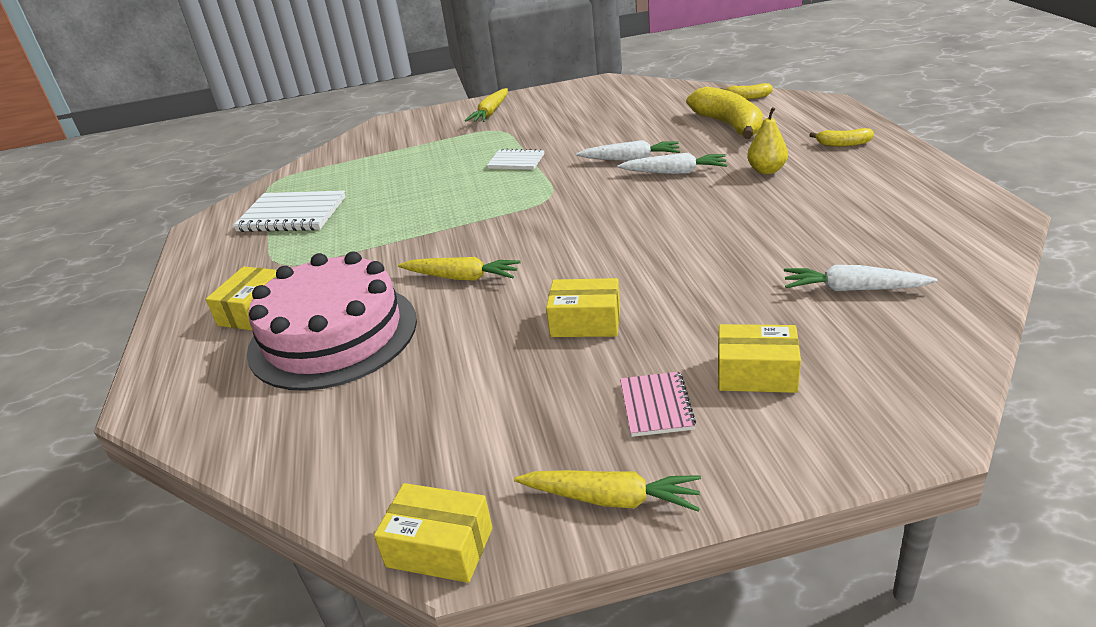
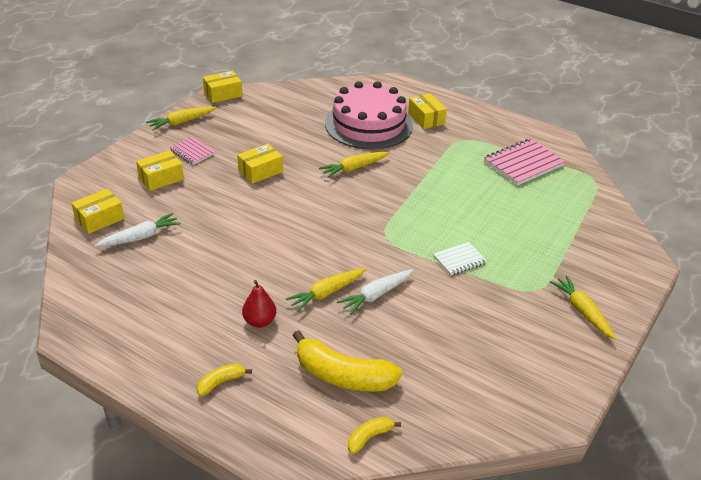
camera: 130 degrees right, 5 degrees up
white notebook [233,191,346,232] -> pink notebook [484,139,565,186]
white carrot [617,153,727,174] -> yellow carrot [286,268,366,312]
yellow pear [747,107,788,174] -> red pear [242,280,276,328]
none -> yellow box [72,189,124,234]

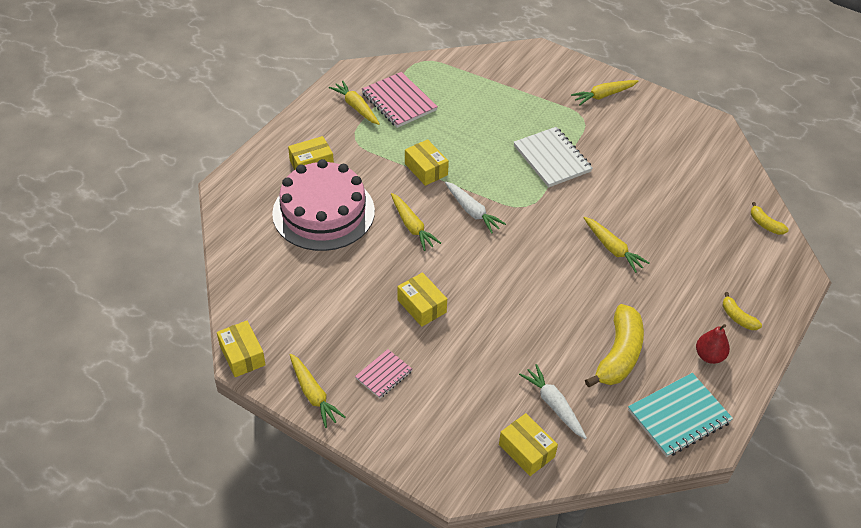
camera: 90 degrees left, 10 degrees up
yellow box [136,150,184,191] -> yellow box moved to [405,139,449,186]
red pear [242,280,276,328] -> red pear moved to [696,324,730,364]
yellow banana [292,330,402,391] -> yellow banana moved to [585,304,644,387]
white carrot [337,269,413,315] -> white carrot moved to [445,181,506,233]
white notebook [433,242,487,275] -> white notebook [514,127,593,188], size x1.74
none -> yellow carrot [329,80,380,125]
none -> turquoise notebook [628,373,733,457]

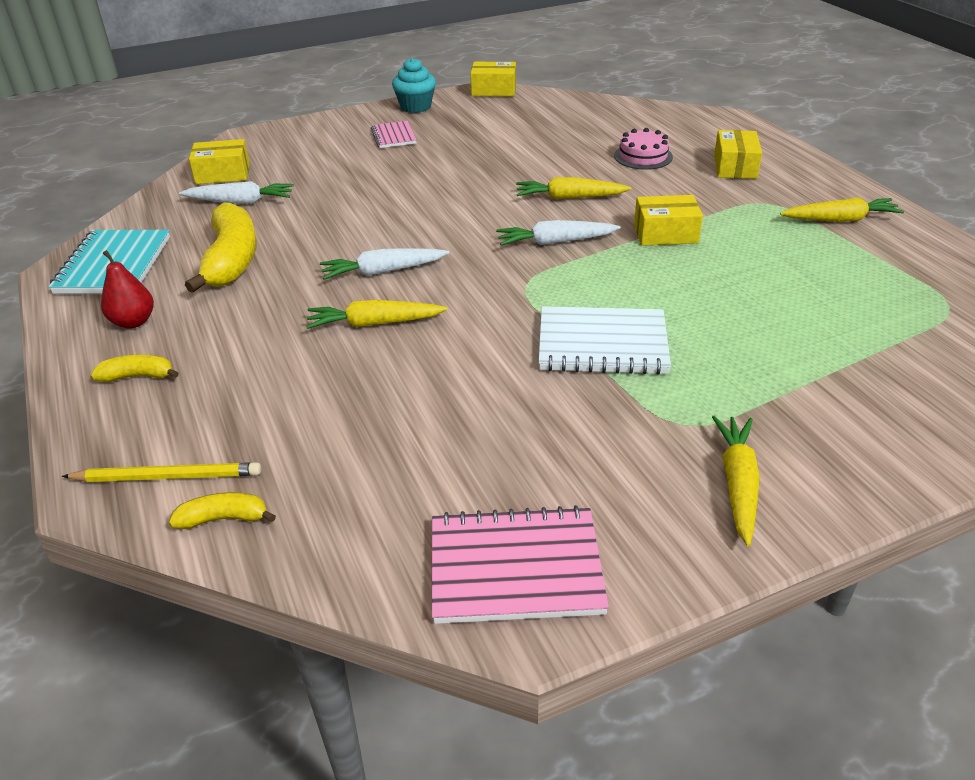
camera: 125 degrees right, 10 degrees down
pink cake [272,159,375,251] -> pink cake [614,128,673,170], size x0.45
yellow carrot [289,353,345,428] -> turquoise cupcake [392,58,436,113]
pink notebook [361,72,438,128] -> pink notebook moved to [432,505,609,624]
yellow box [397,272,447,327] -> none
yellow banana [585,304,644,387] -> yellow banana turned 150 degrees counterclockwise [185,203,257,293]
none -> yellow pencil [62,462,261,482]
none -> white carrot [320,248,449,280]

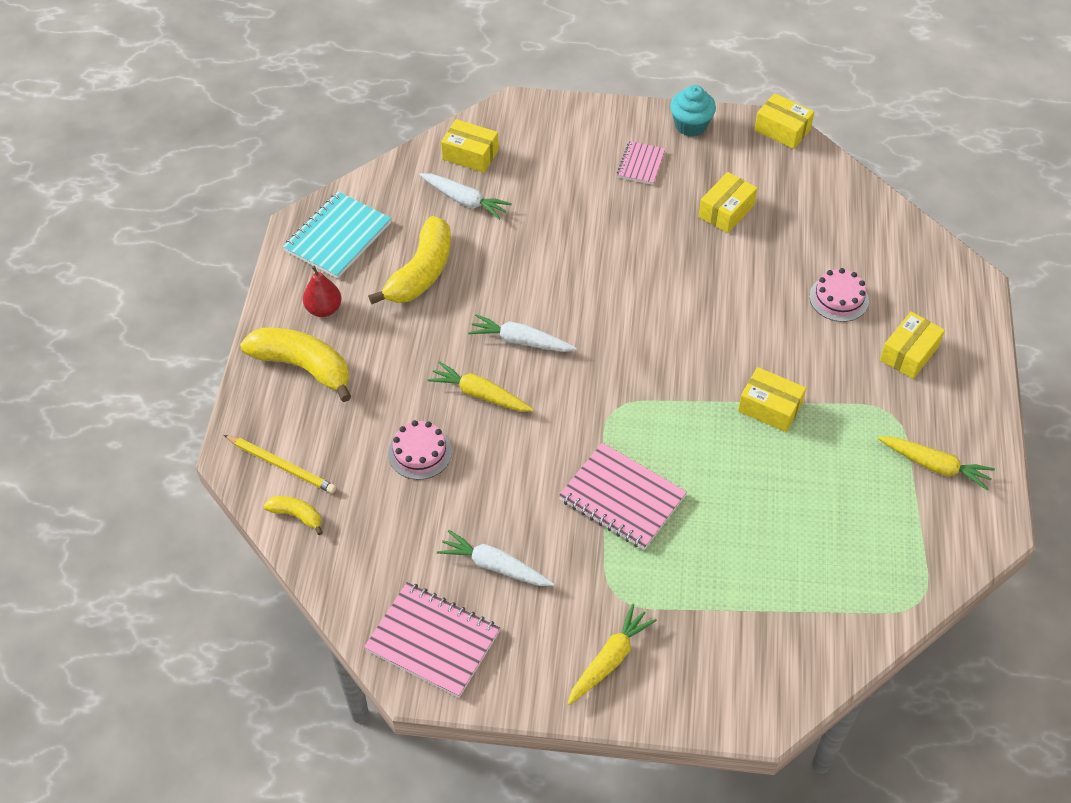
camera: 30 degrees right, 15 degrees up
yellow banana [91,355,179,382] -> yellow banana [240,328,351,402], size x2.06
white carrot [496,220,621,246] -> white carrot moved to [437,530,554,586]
yellow carrot [516,177,631,199] -> none
white notebook [538,306,671,375] -> pink notebook [559,443,687,550]
none -> pink cake [388,420,452,480]
none -> yellow box [698,172,757,233]

